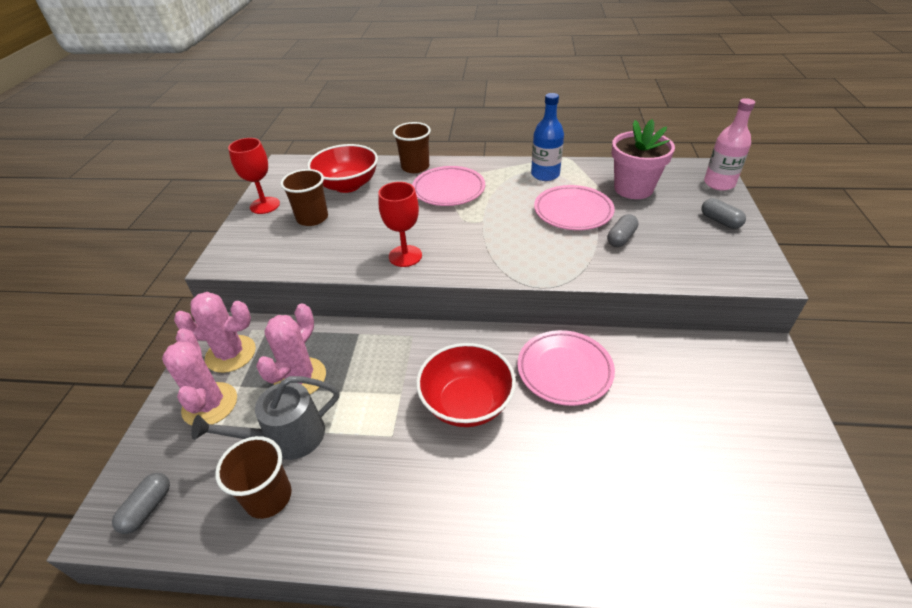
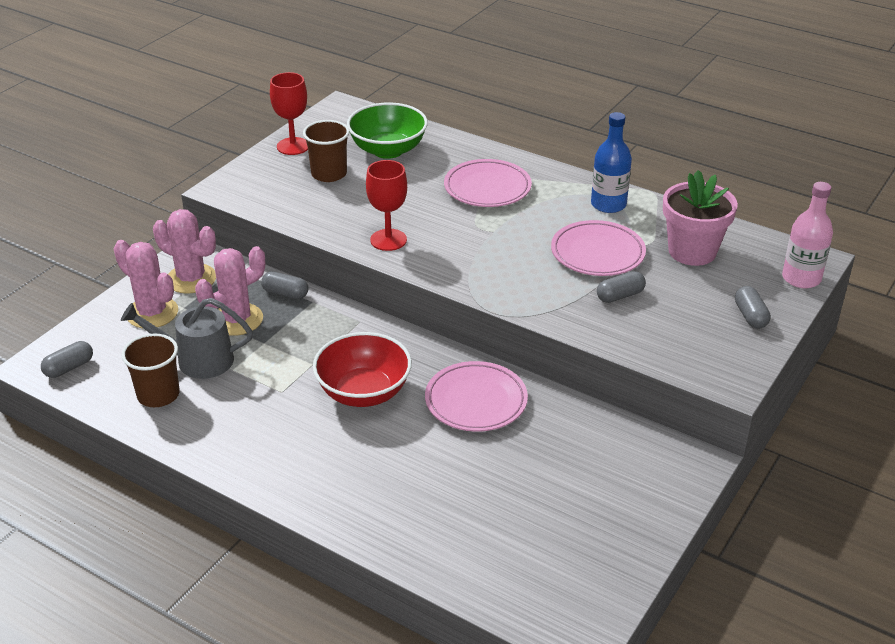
camera: 25 degrees right, 5 degrees down
pink cactus [162,328,237,425] -> pink cactus turned 60 degrees counterclockwise [114,240,178,329]
red bowl [307,144,378,193] -> green bowl [347,103,428,159]
brown cup [393,122,431,173] -> none
none -> grey capsule [261,271,308,299]

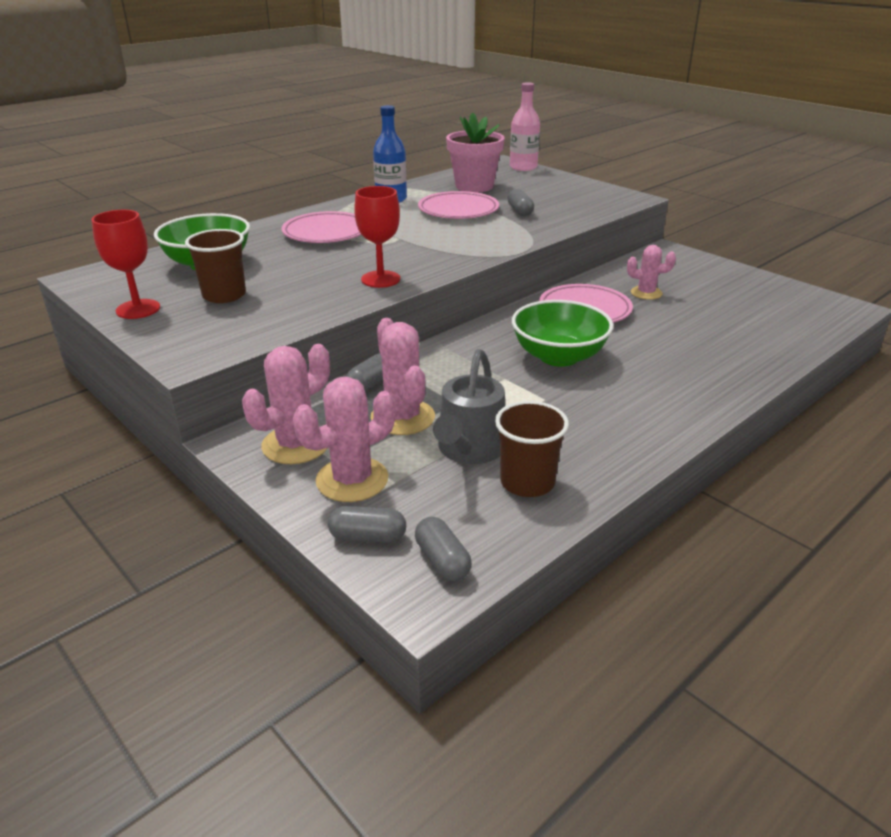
camera: 75 degrees left, 5 degrees down
red bowl [313,332,412,407] -> green bowl [512,300,613,367]
grey capsule [735,286,771,329] -> grey capsule moved to [328,506,406,543]
none -> pink cactus [627,245,676,300]

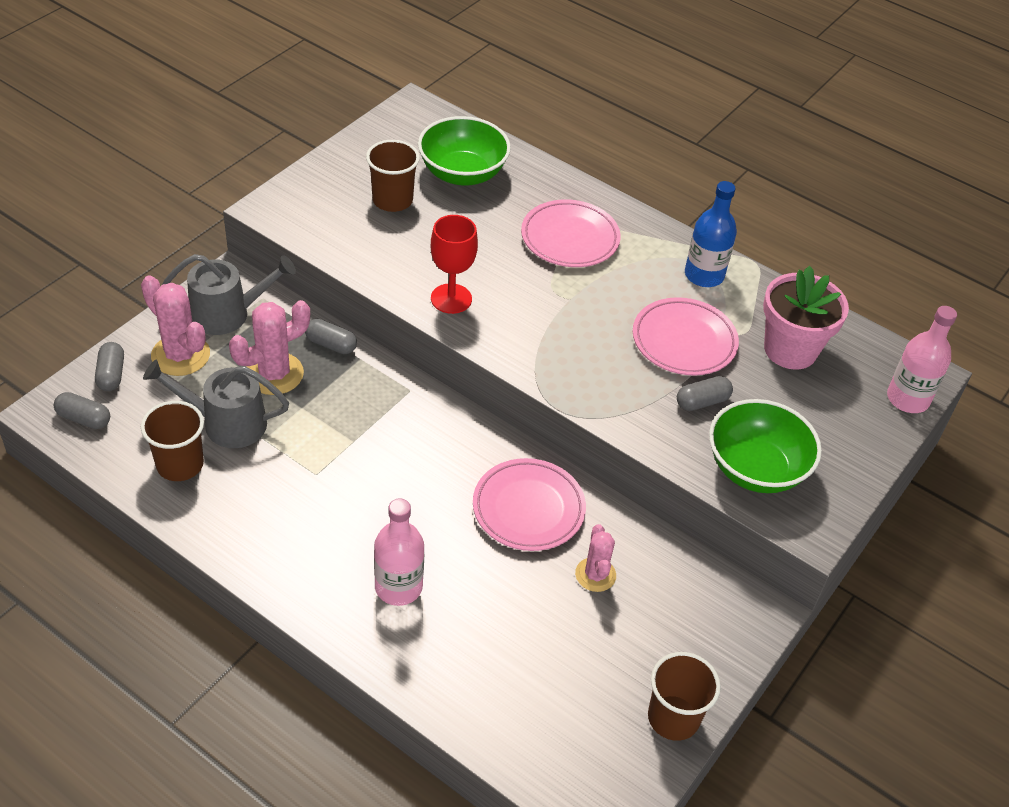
camera: 75 degrees right, 15 degrees up
red goblet [91,210,160,319] -> none
pink cactus [242,344,330,464] -> grey watering can [162,254,296,335]
grey capsule [415,517,472,581] -> grey capsule turned 60 degrees clockwise [54,392,110,429]
green bowl [512,300,613,367] -> green bowl moved to [709,399,822,493]
none -> pink bottle [374,498,424,606]
none -> brown cup [648,652,721,741]

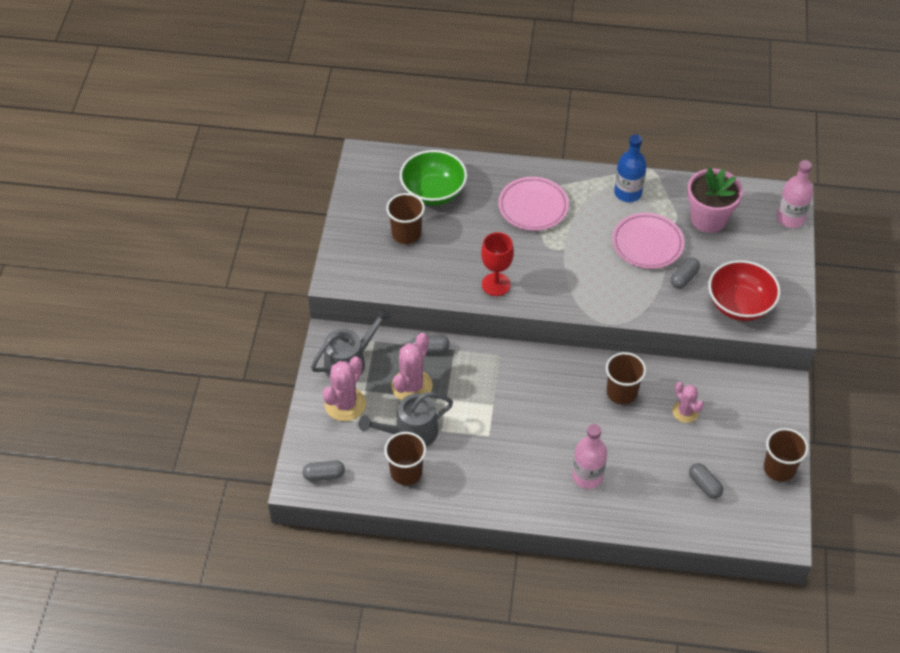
camera: 25 degrees left, 5 degrees up
grey capsule [95,342,124,391] -> grey capsule moved to [689,463,723,499]
pink cactus [141,275,210,376] -> pink cactus turned 75 degrees counterclockwise [323,356,366,421]
pink plate [473,458,586,551] -> brown cup [606,352,646,404]
green bowl [709,399,822,493] -> red bowl [708,260,780,321]

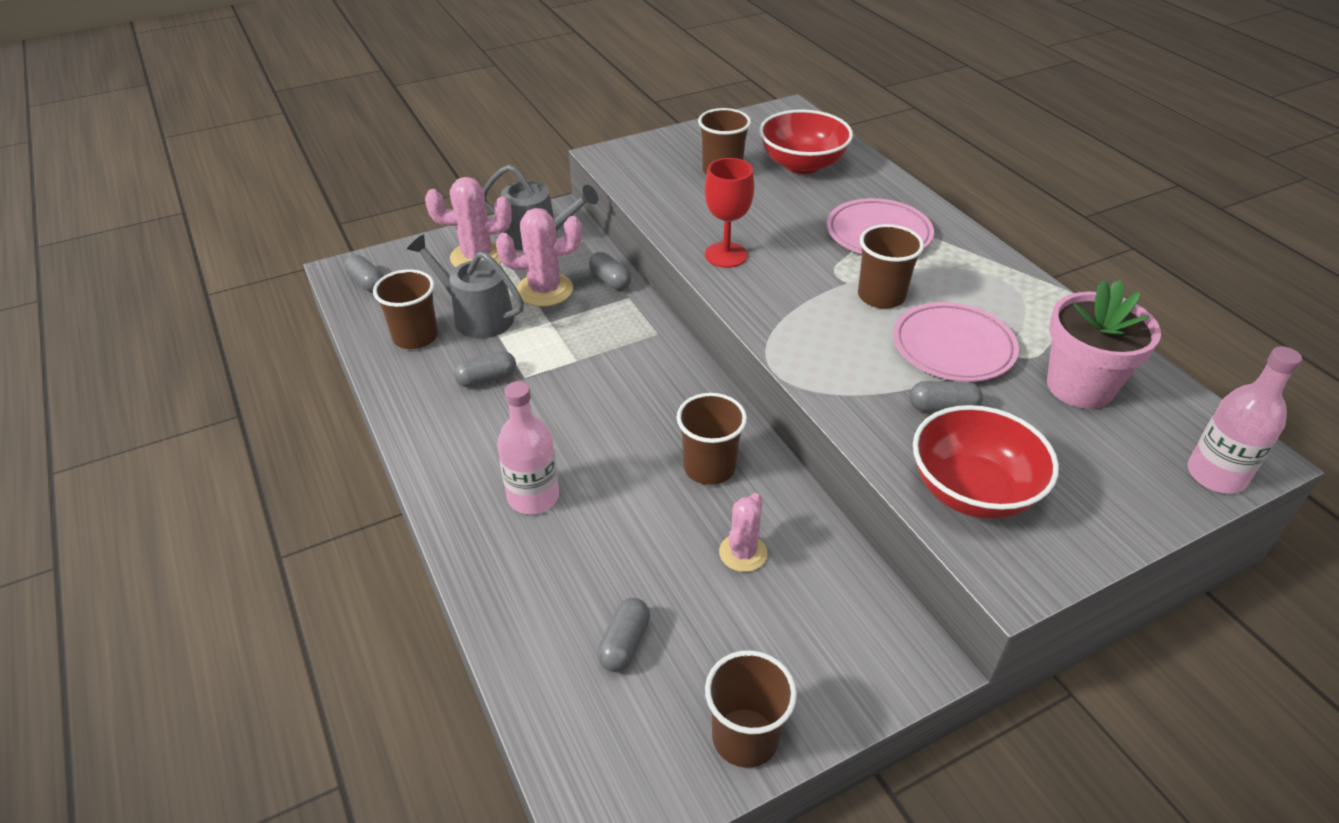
camera: 55 degrees right, 10 degrees down
green bowl [400,150,467,206] -> red bowl [759,109,853,174]
blue bottle [614,134,647,202] -> none
none -> grey capsule [454,351,516,387]
none -> brown cup [858,224,924,309]

